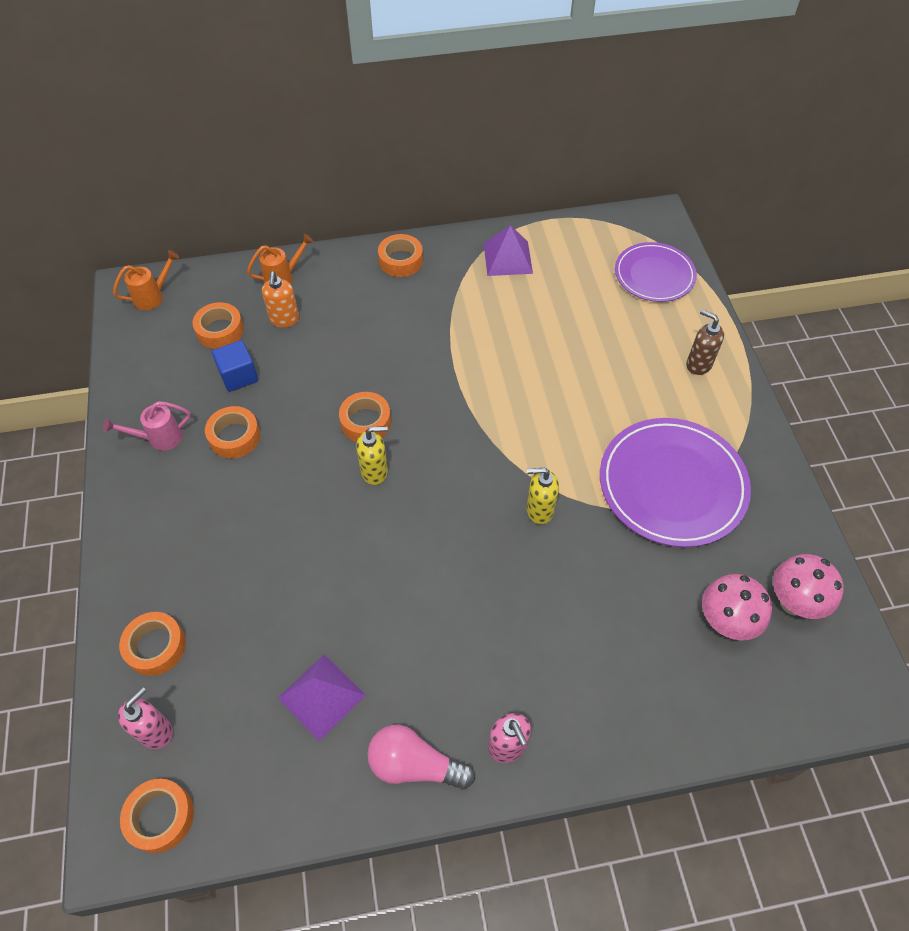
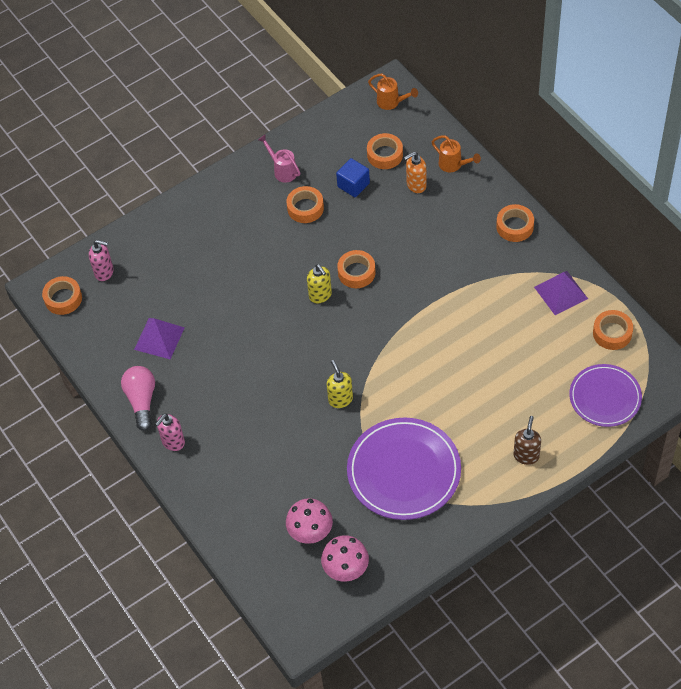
camera: 70 degrees right, 0 degrees up
orange tape [119,612,186,676] -> orange tape moved to [593,310,633,350]

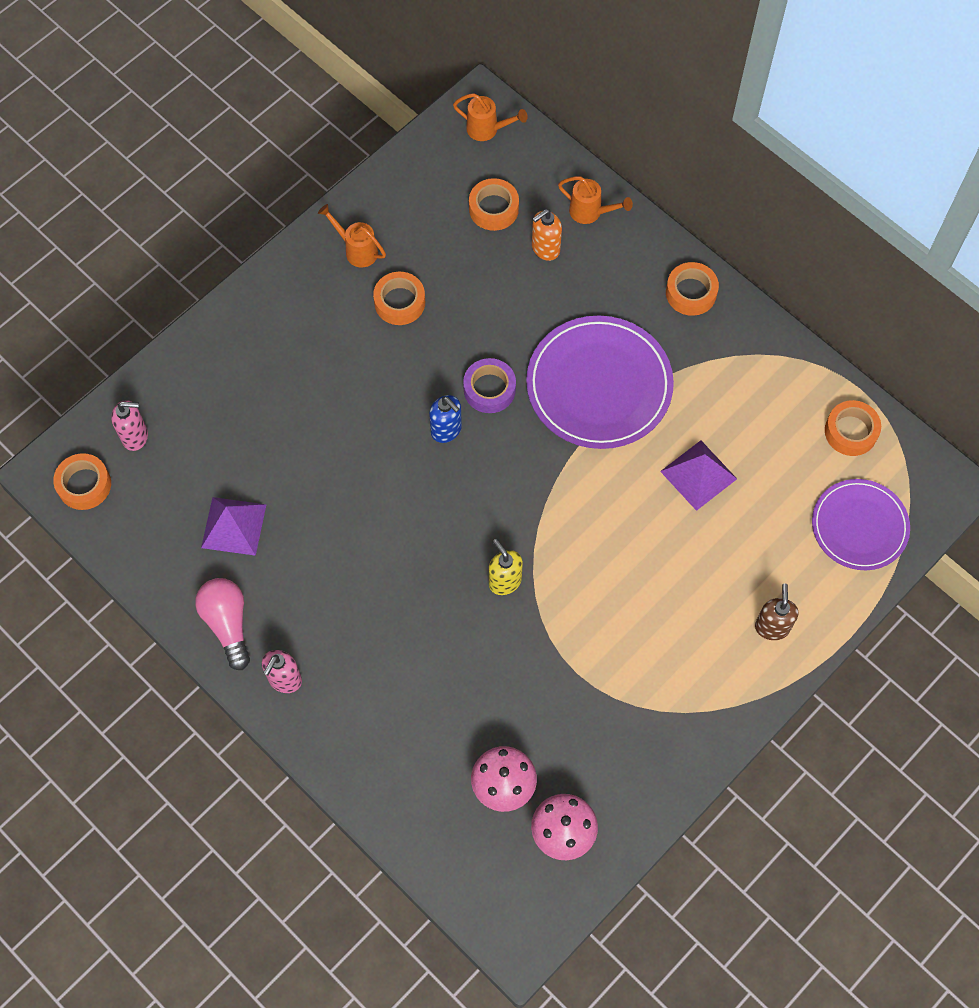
camera: 15 degrees left, 10 degrees up
pink watering can [258,134,300,183] -> orange watering can [318,204,386,268]
yellow soap dispenser [307,264,332,303] -> blue soap dispenser [429,395,462,443]
blue cube [336,158,370,197] -> none
orange tape [337,250,376,288] -> purple tape [463,358,516,413]
purple plate [347,418,461,520] -> purple plate moved to [526,316,674,449]
purple pyramid [534,271,588,315] -> purple pyramid moved to [660,440,737,511]

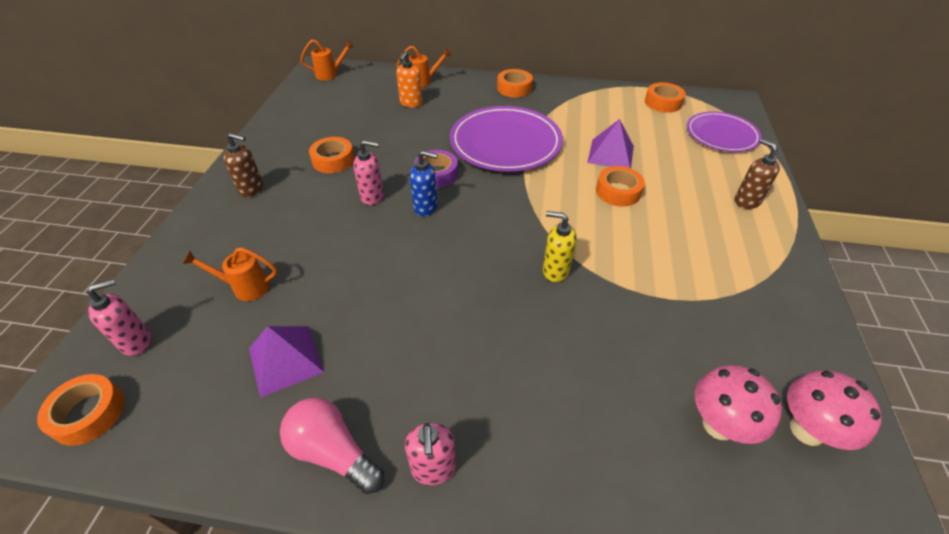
camera: 35 degrees left, 20 degrees down
orange watering can [318,204,386,268] -> orange watering can moved to [183,247,277,301]
orange tape [469,178,519,231] -> orange tape moved to [596,166,645,207]
none -> brown soap dispenser [224,133,263,197]
none -> pink soap dispenser [353,140,384,205]

